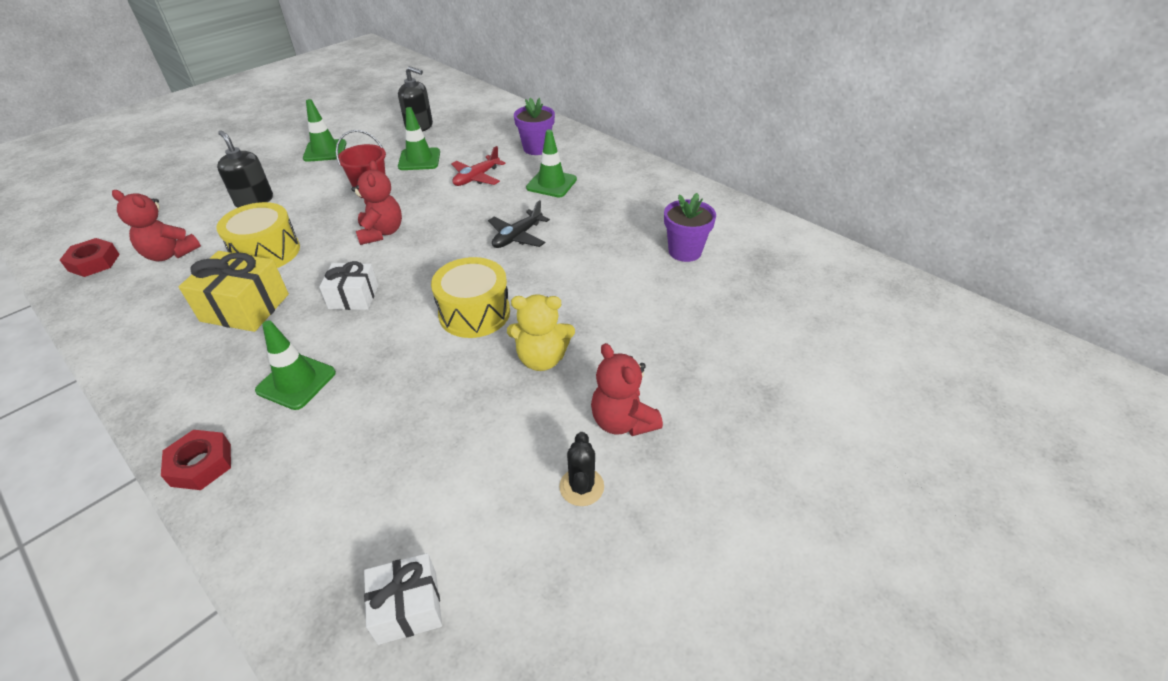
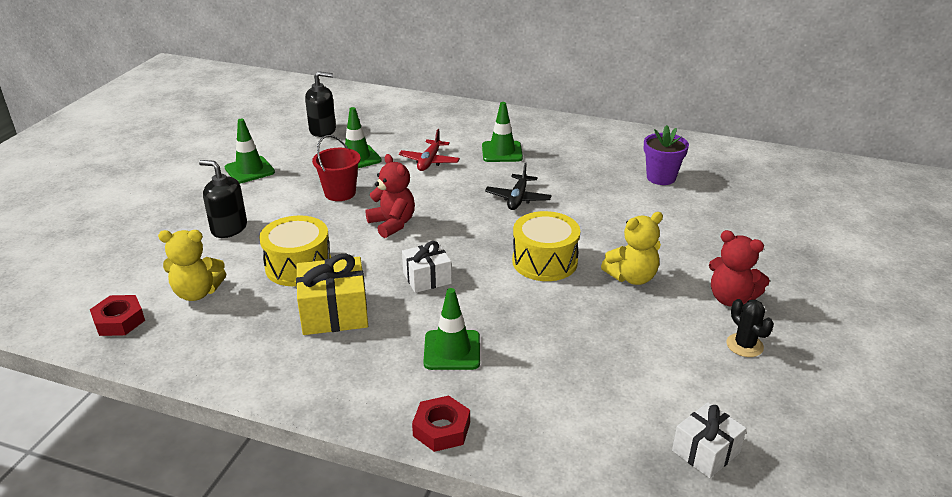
camera: 25 degrees left, 10 degrees down
red teddy bear [112,190,201,261] -> yellow teddy bear [158,230,226,301]
purple flower pot [514,98,555,155] -> none

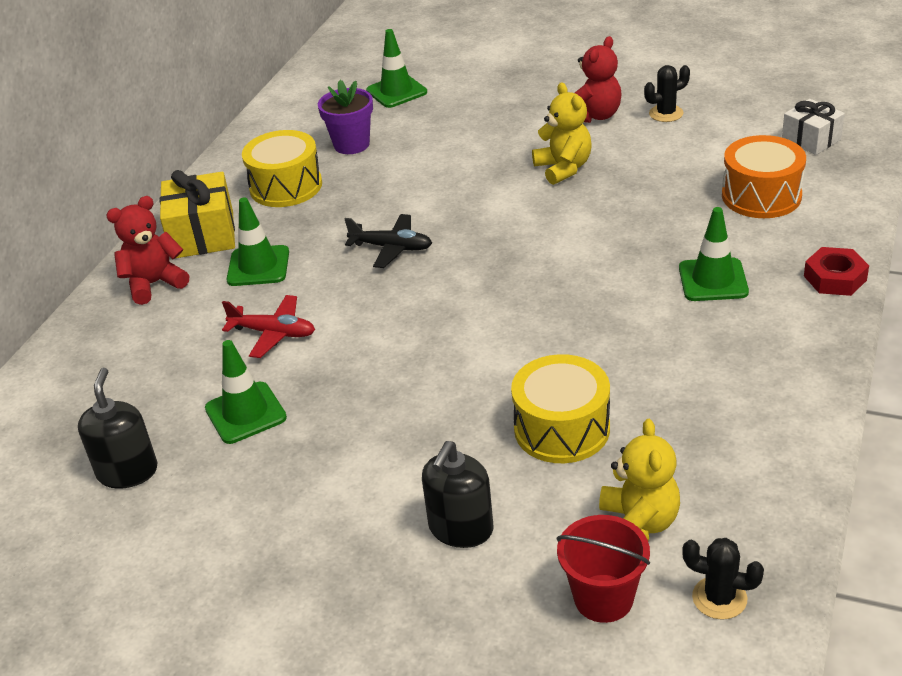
camera: 85 degrees left, 5 degrees up
red nut [90,295,145,336] -> black cactus [682,538,764,620]
green traffic cone [225,119,275,183] -> green traffic cone moved to [366,29,427,108]
yellow gift [296,254,368,335] -> yellow gift moved to [160,170,235,258]
red bucket [312,135,361,201] -> red bucket moved to [557,515,650,623]
red teddy bear [365,154,415,238] -> red teddy bear moved to [106,196,189,305]
white gift [402,241,452,293] -> none
yellow drum [512,211,580,281] -> yellow drum moved to [242,130,322,207]
none -> orange drum [722,135,806,218]

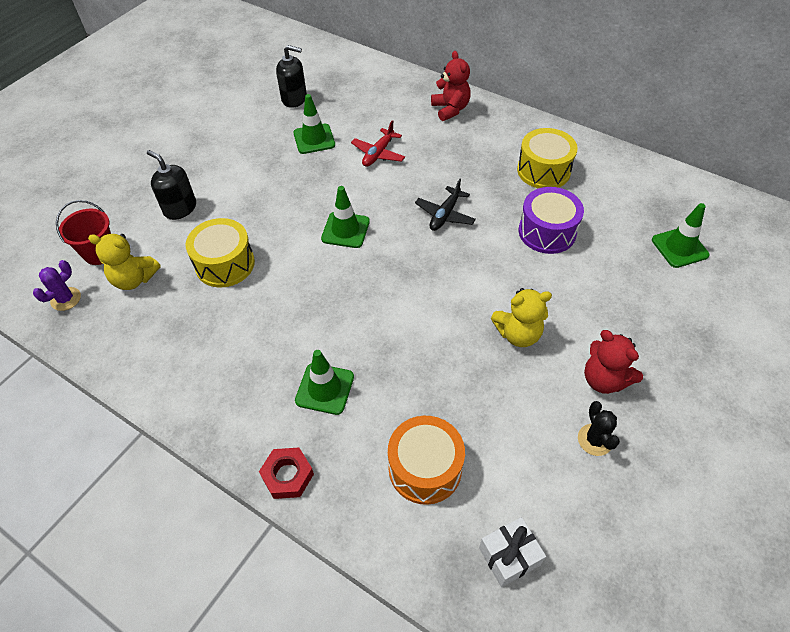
camera: 100 degrees right, 15 degrees up
yellow gift [160,170,235,258] -> none
green traffic cone [227,197,289,286] -> green traffic cone moved to [321,186,370,248]
purple flower pot [318,80,373,154] -> none
black cactus [682,538,764,620] -> purple cactus [33,260,81,311]
none -> purple drum [519,187,584,254]

